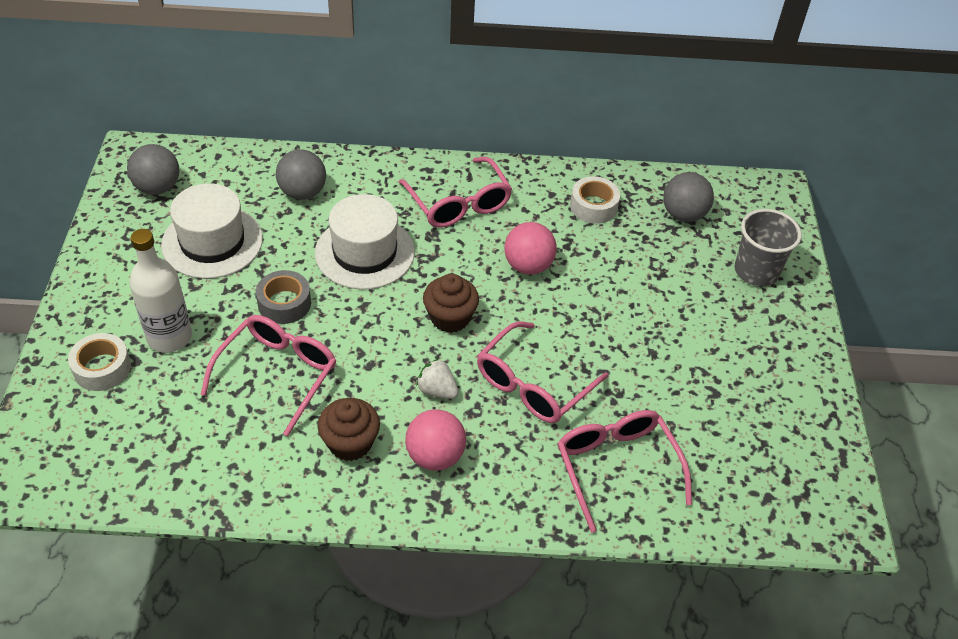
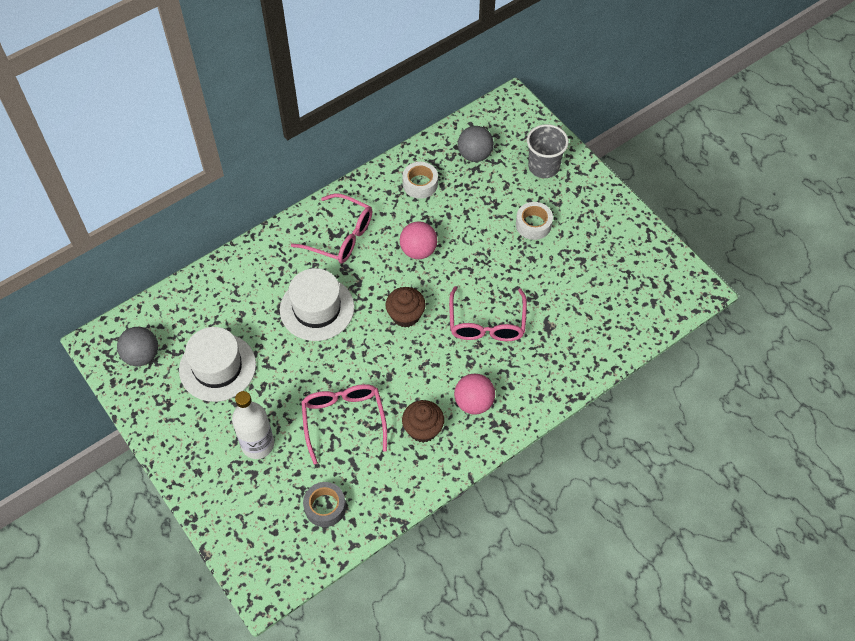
camera: 35 degrees left, 10 degrees up
white tape [68,333,131,391] -> white tape moved to [516,202,553,240]
grey tape [256,270,311,324] -> grey tape moved to [303,482,346,527]
grey ball [276,149,326,200] -> none
white strawberry [417,359,459,399] -> none
pink glasses [557,410,692,533] -> none

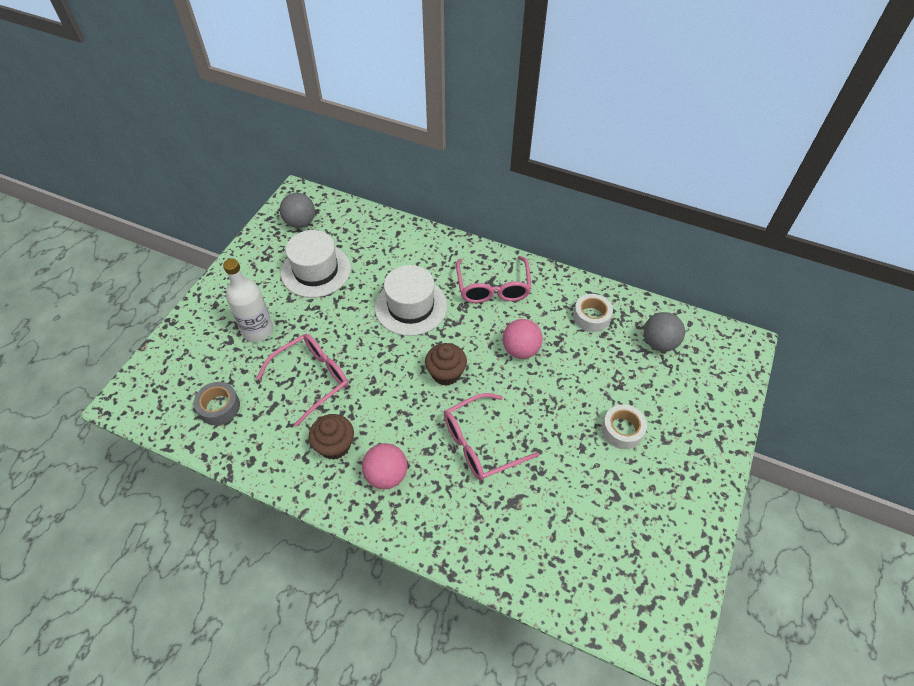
camera: 60 degrees right, 5 degrees down
grey cup [527,124,569,178] -> none

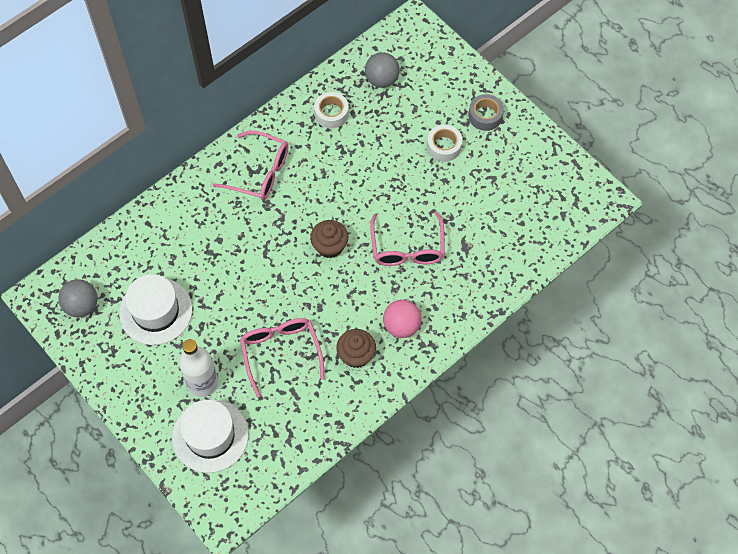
camera: 65 degrees left, 10 degrees up
grey tape [194,382,240,425] -> grey tape moved to [468,94,504,131]
white hat [375,265,447,336] -> white hat moved to [172,399,249,473]
pink ball [503,319,543,359] -> none

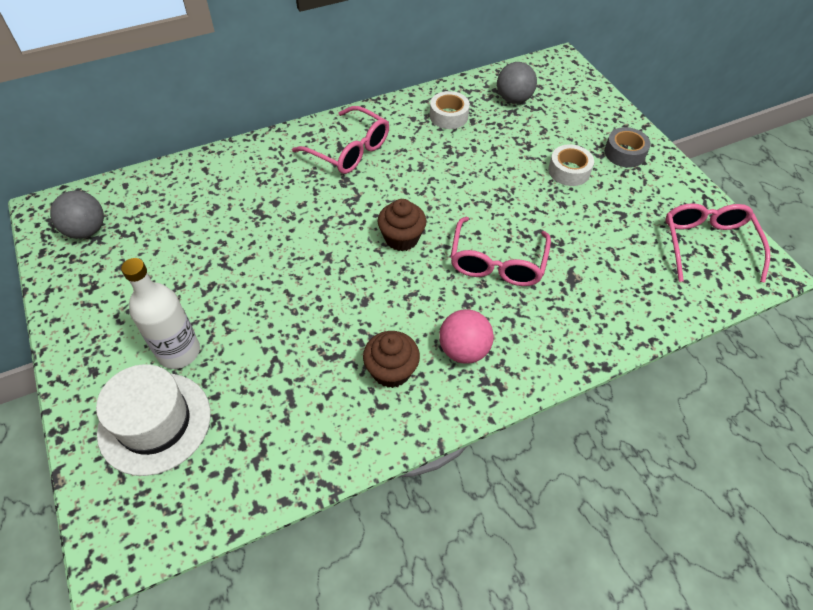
camera: 15 degrees right, 10 degrees down
white hat [119,274,192,345] -> none
pink glasses [240,318,325,397] -> pink glasses moved to [665,203,770,283]

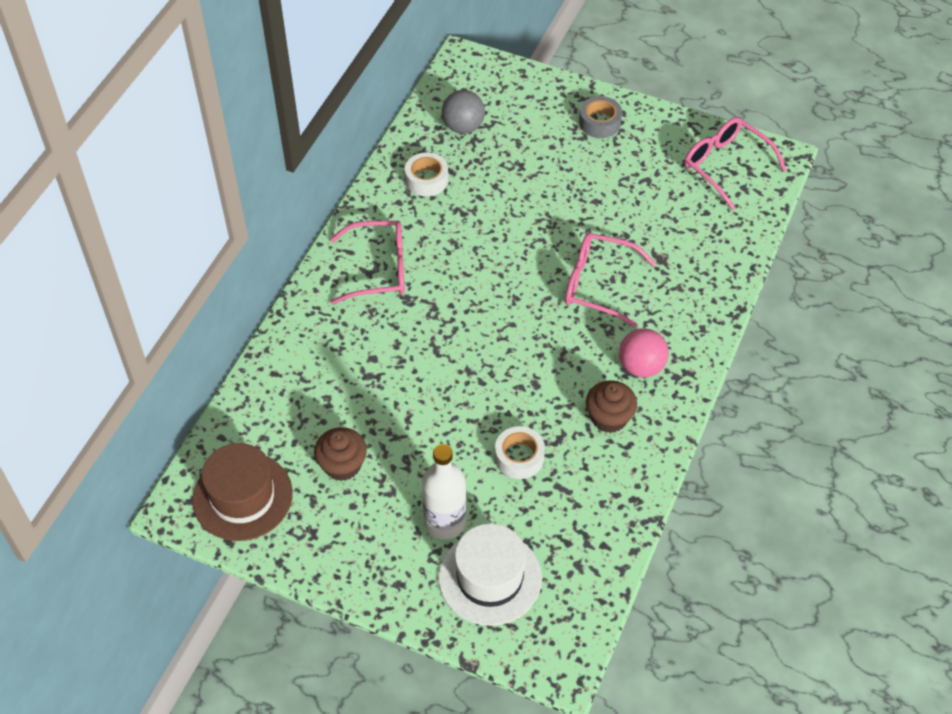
camera: 40 degrees left, 0 degrees up
grey ball [50,191,104,239] -> brown hat [192,443,293,541]
brown cupcake [378,199,427,251] -> brown cupcake moved to [314,427,367,481]
pink glasses [451,217,551,286] -> pink glasses turned 135 degrees clockwise [565,233,656,327]
white tape [548,144,594,186] -> white tape moved to [495,426,545,479]

